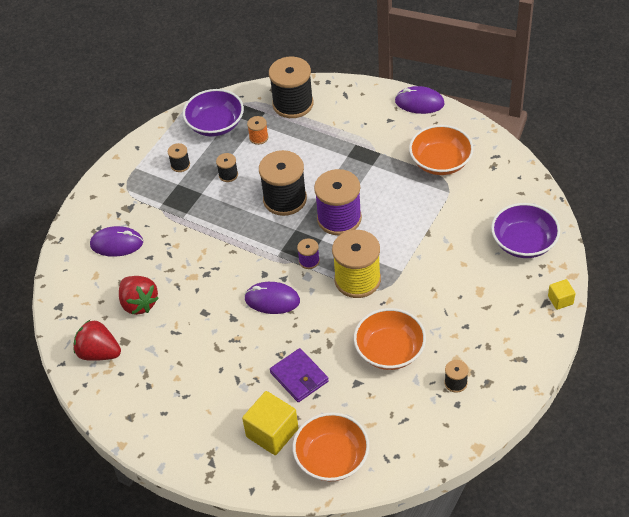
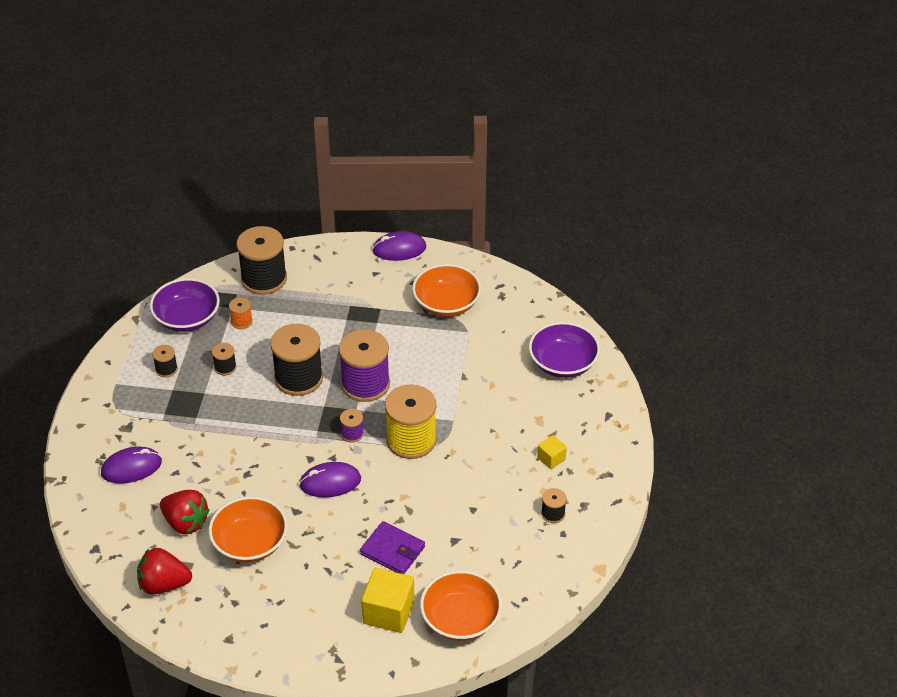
camera: 25 degrees left, 5 degrees down
orange bowl [354,308,426,370] -> orange bowl moved to [209,496,288,562]
yellow cube [548,279,576,310] -> yellow cube moved to [537,435,567,469]

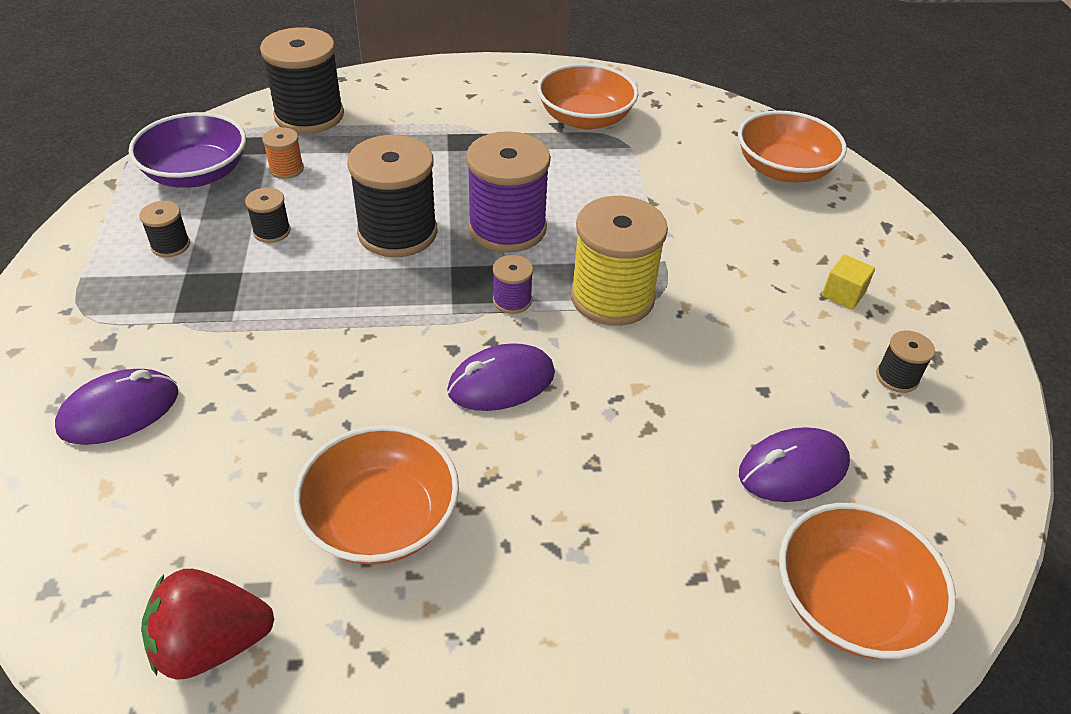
camera: 15 degrees left, 0 degrees up
red strawberry [160,490,210,534] -> none
purple wallet [360,521,425,574] -> none
yellow cube [361,568,415,633] -> none
purple mouse [372,231,426,261] -> purple mouse moved to [739,427,850,502]
purple bowl [529,322,600,378] -> orange bowl [738,111,847,183]

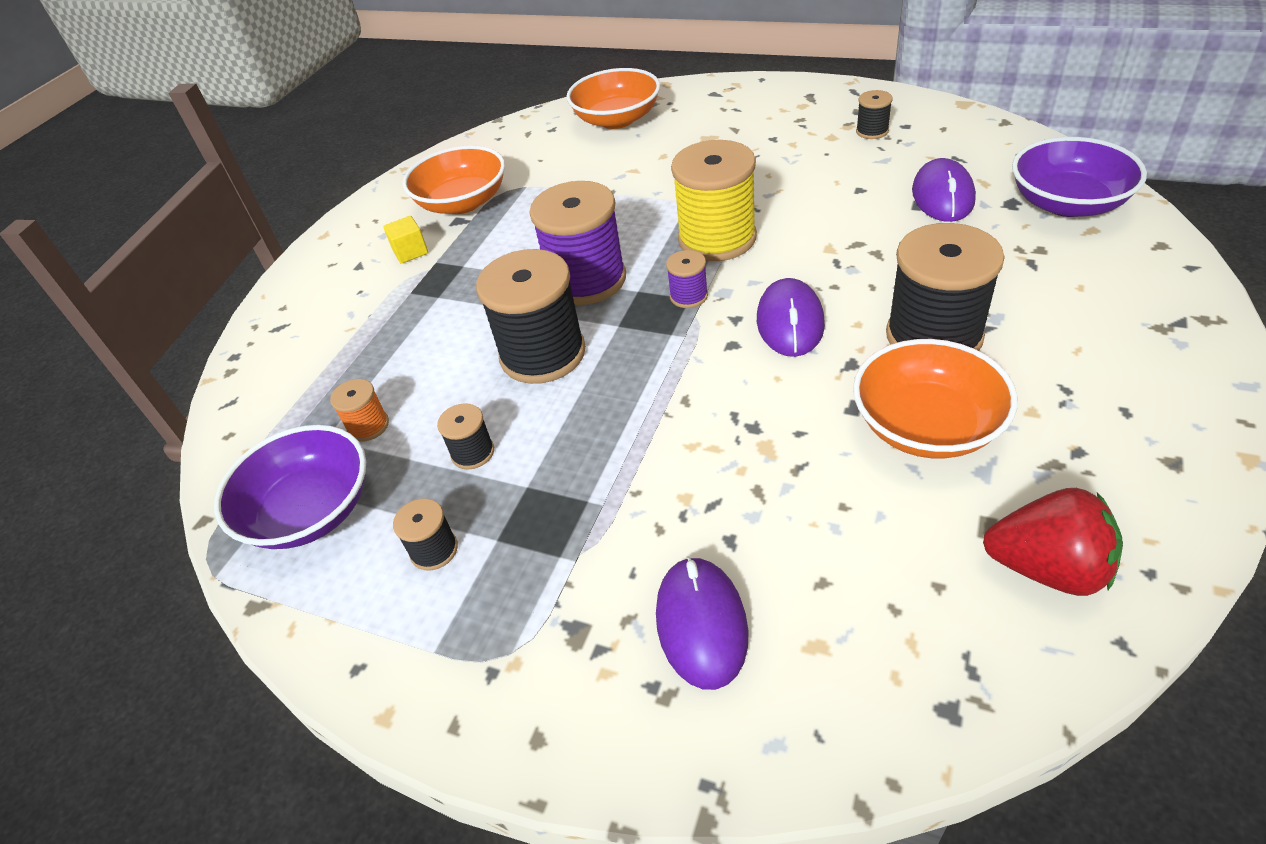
camera: 55 degrees left, 0 degrees up
red strawberry [141,569,274,680] -> red strawberry turned 90 degrees counterclockwise [983,488,1123,596]
black spool [260,27,344,134] -> black spool moved to [886,223,1005,351]
orange bowl [779,503,956,659] -> purple bowl [1012,137,1147,217]
yellow cube [822,255,875,310] -> yellow cube moved to [383,216,428,264]

